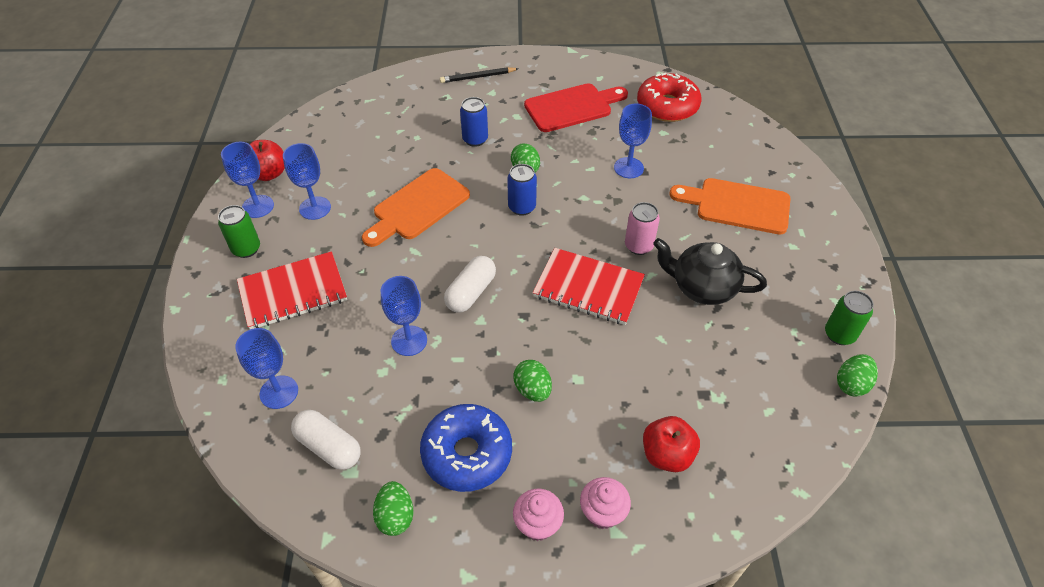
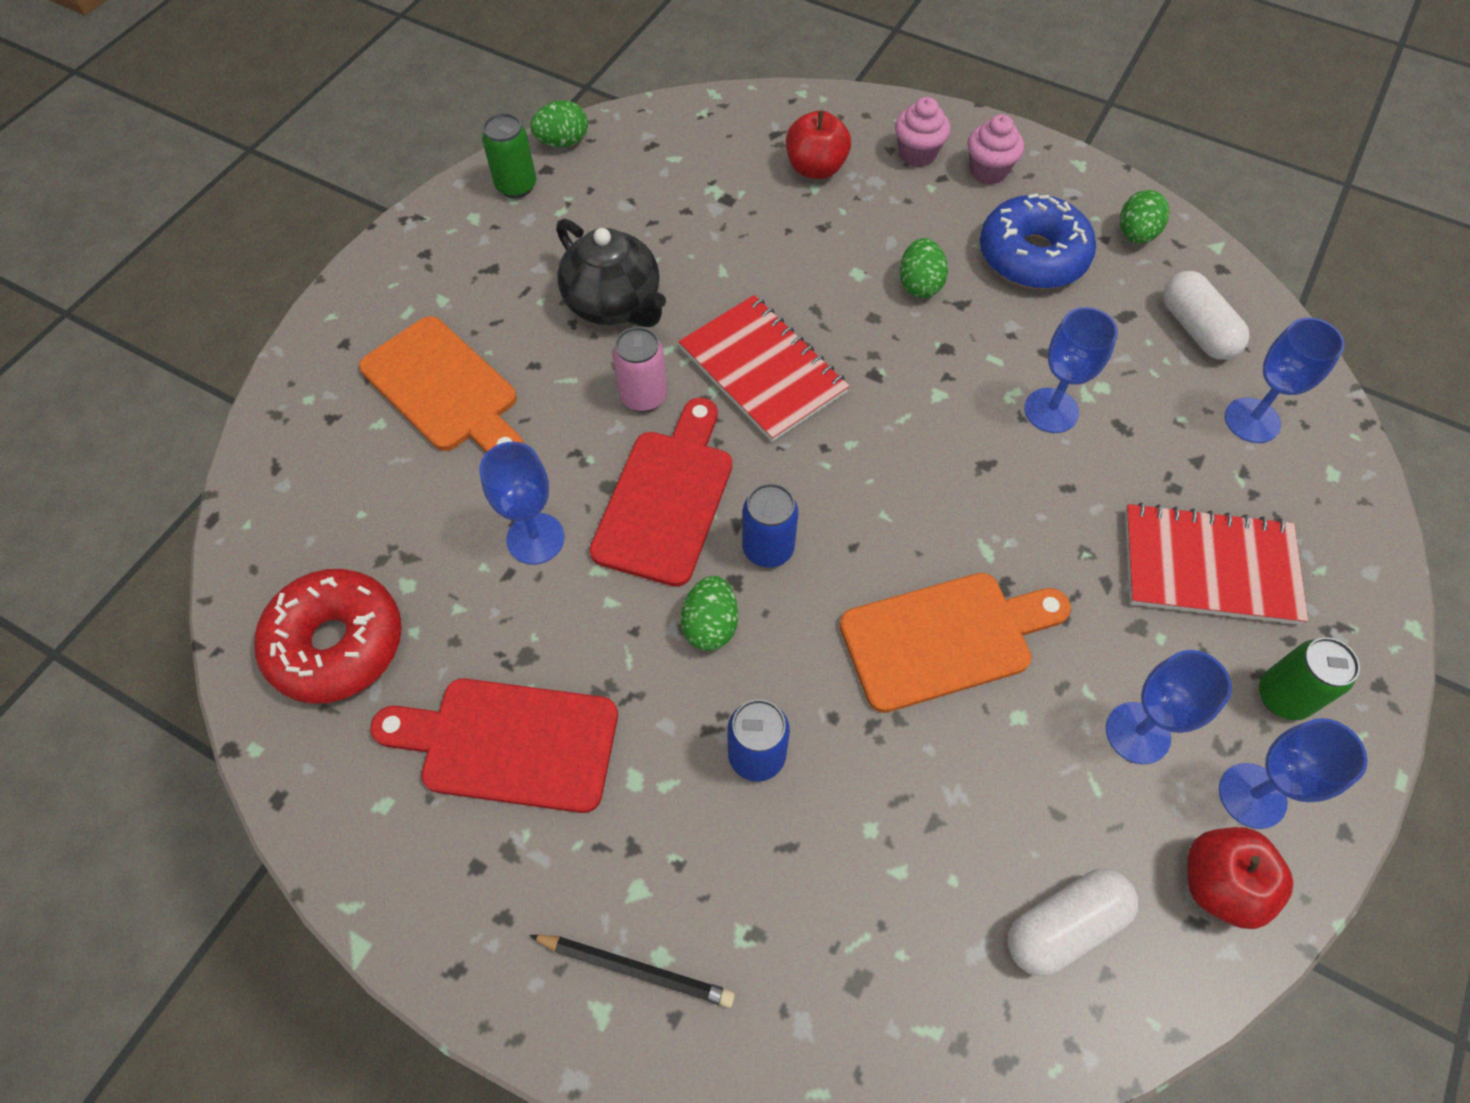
camera: 150 degrees left, 10 degrees up
white capsule [444,256,496,313] -> white capsule moved to [1007,869,1138,976]
none -> red cutting board [590,398,732,587]

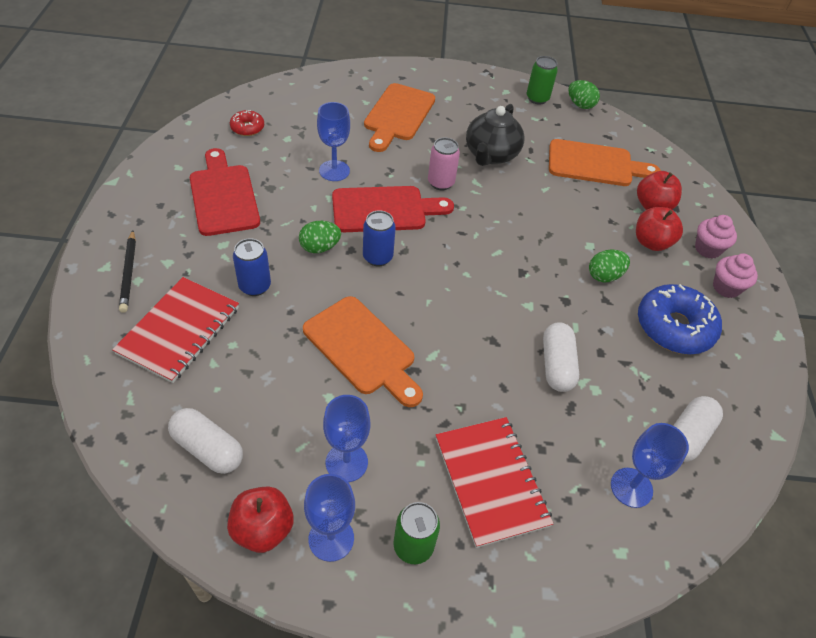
camera: 60 degrees right, 10 degrees down
red donut [254,569,402,704] -> red donut [230,110,264,136], size x0.51
red notebook [678,295,850,442] -> red notebook moved to [112,277,239,383]
blue goblet [1024,307,1118,433] -> white capsule [543,322,579,392]
green egg [1120,190,1170,244] -> none
none -> orange cutting board [549,139,661,186]
none -> red apple [636,207,683,251]

